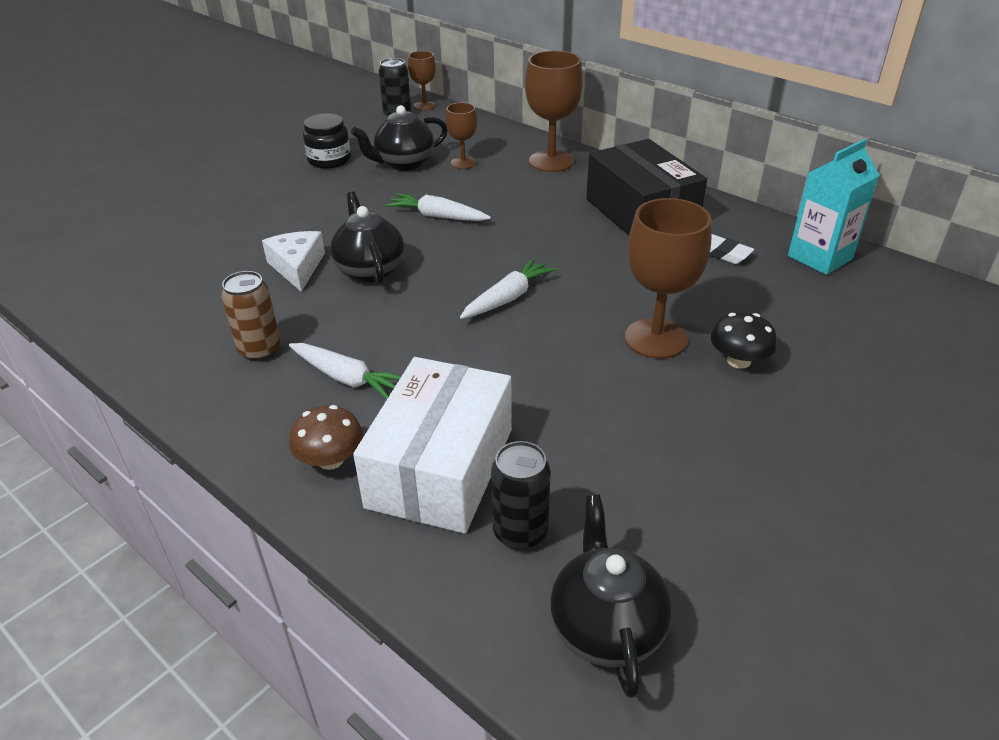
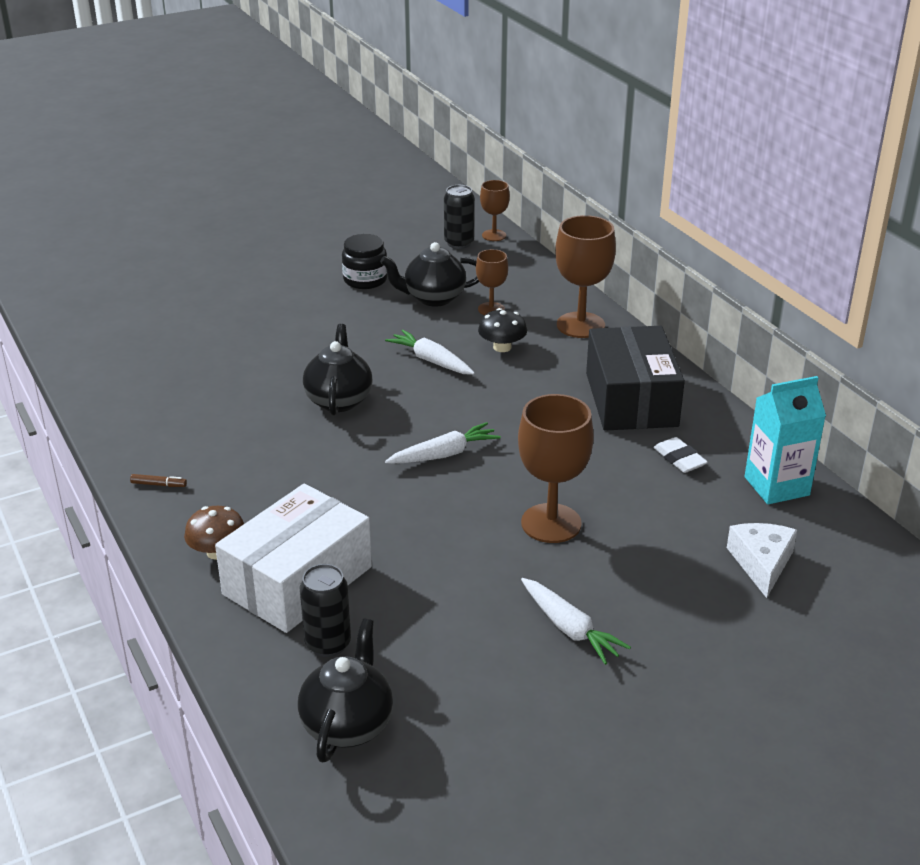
camera: 20 degrees right, 5 degrees down
brown can [221,271,281,361] -> none
white cheese [262,231,325,292] -> white cheese moved to [727,523,797,598]
white carrot [289,343,401,399] -> white carrot moved to [521,578,631,665]
black mushroom [711,312,777,369] -> black mushroom moved to [478,308,527,352]
none -> brown marker [130,474,187,487]

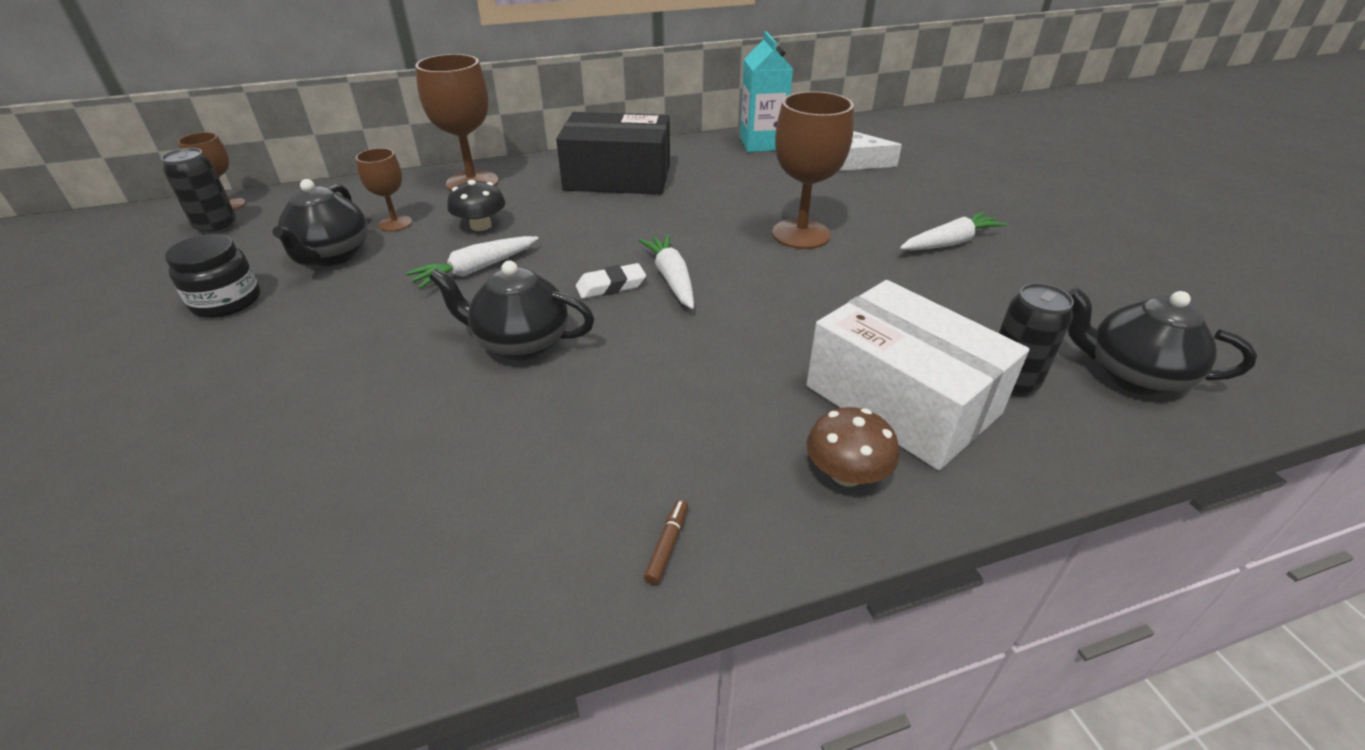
camera: 80 degrees left, 5 degrees up
white eraser [653,437,708,473] -> white eraser moved to [576,263,646,299]

